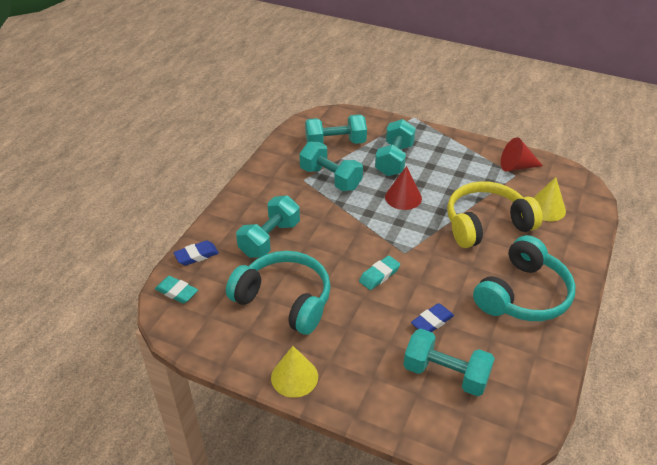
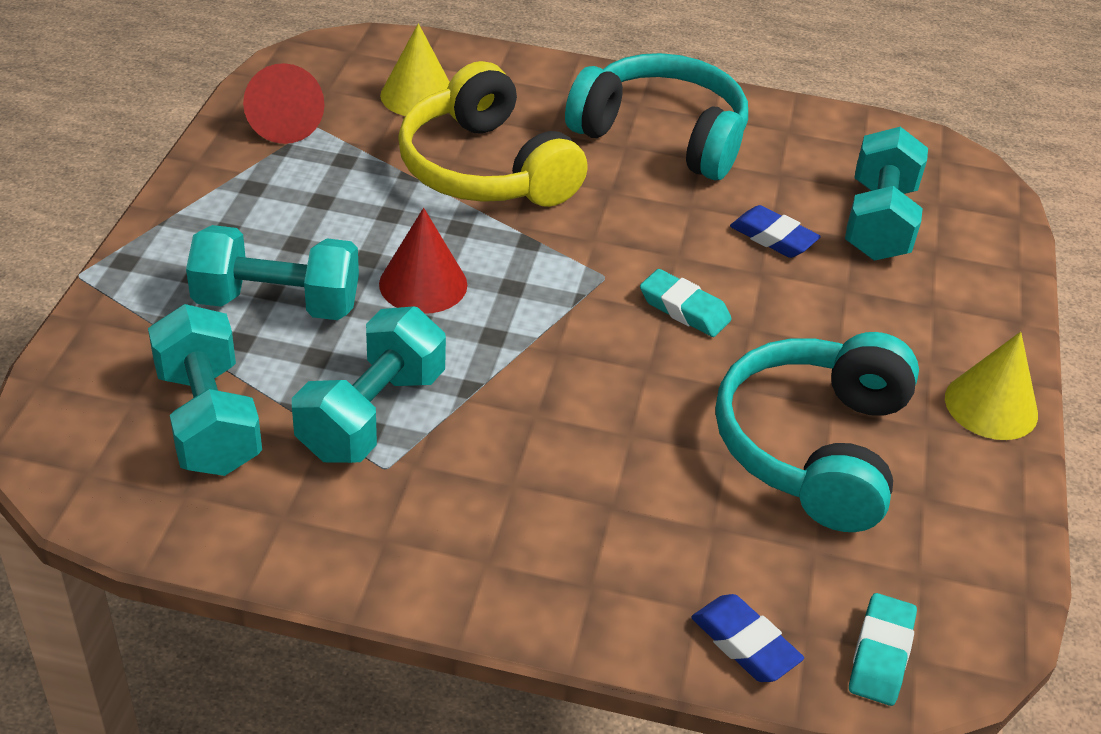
camera: 105 degrees left, 0 degrees up
turquoise dumbbell [236,195,300,258] -> none

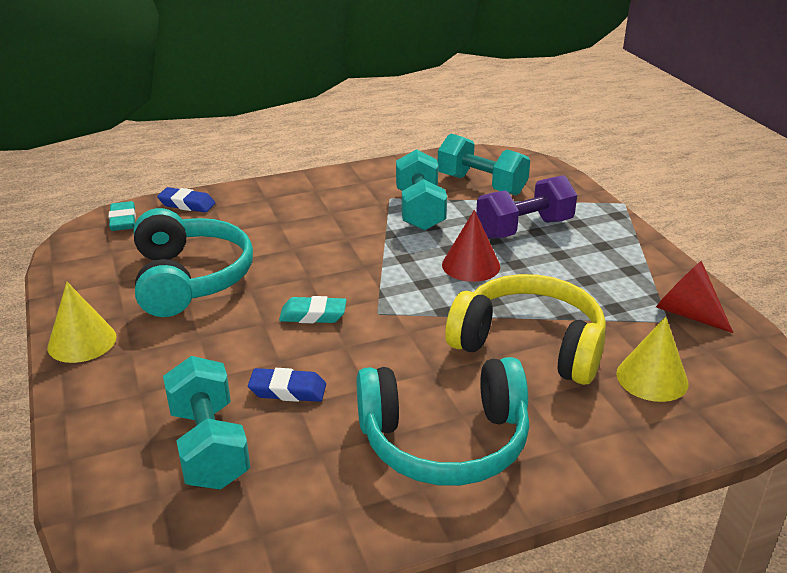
camera: 150 degrees right, 10 degrees down
turquoise dumbbell [186,225,359,320] -> purple dumbbell [476,175,577,239]

